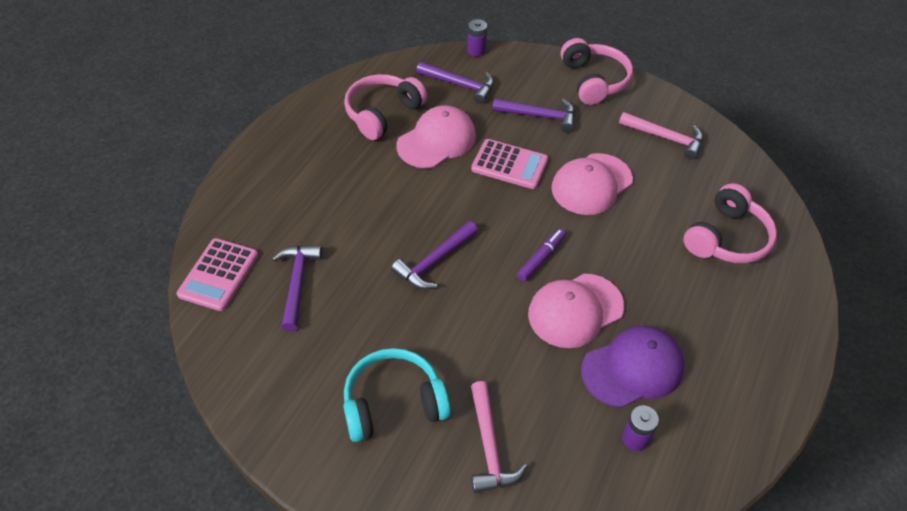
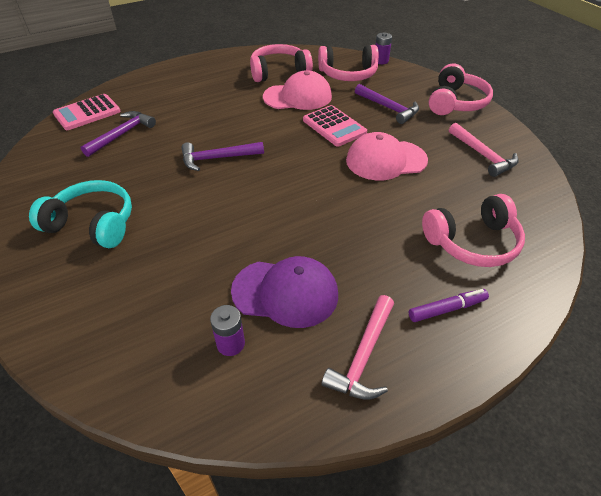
camera: 35 degrees right, 5 degrees down
purple hammer [416,62,494,104] -> pink headphones [318,45,379,81]
pink hammer [471,381,527,493] -> pink hammer moved to [321,295,394,400]
purple marker [517,229,566,281] -> purple marker moved to [409,289,489,322]
pink cap [528,274,624,348] -> none

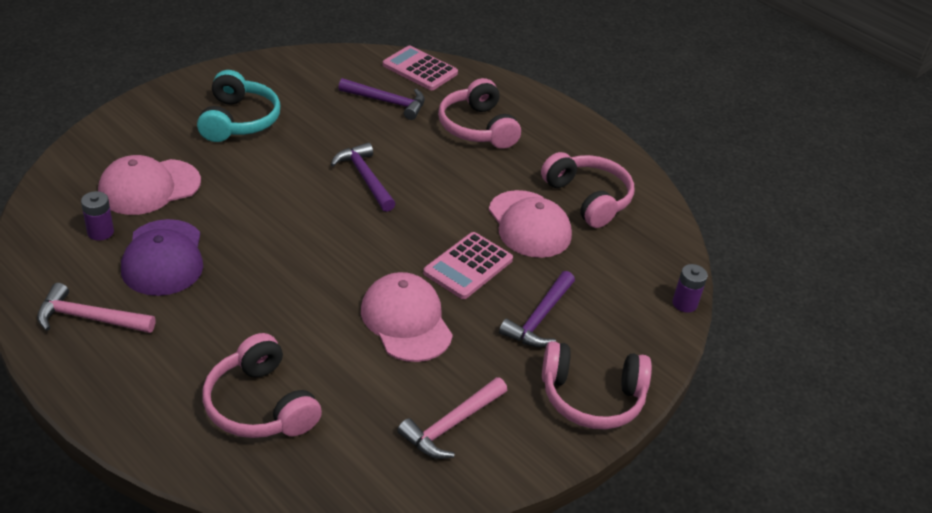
camera: 70 degrees right, 5 degrees down
pink headphones [318,45,379,81] -> pink headphones moved to [438,78,521,149]
purple marker [409,289,489,322] -> none
none -> pink cap [98,155,201,215]

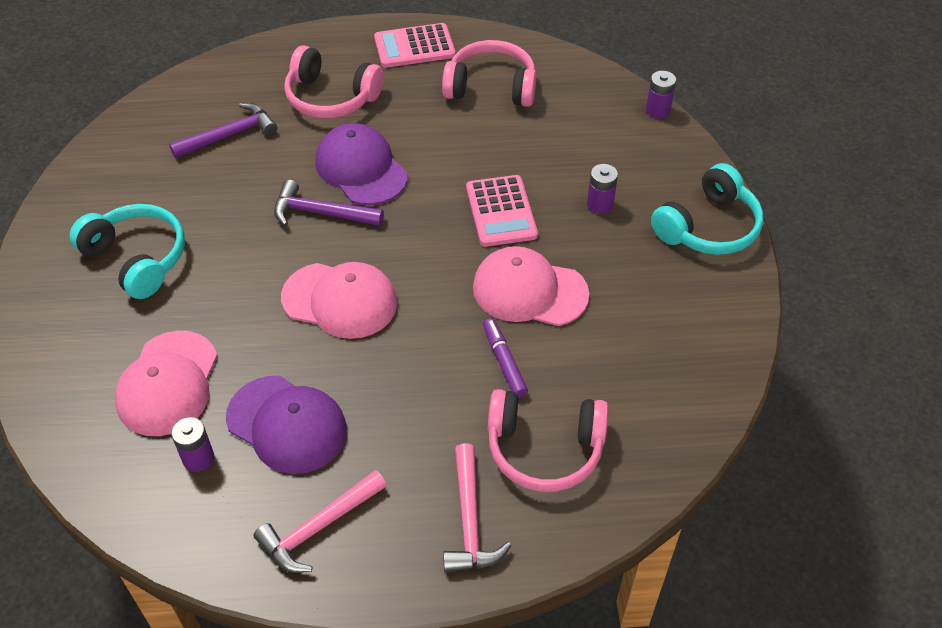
camera: 45 degrees left, 10 degrees up
pink calculator [383,46,458,90] -> pink calculator moved to [374,23,455,68]
pink hammer [397,377,507,459] -> pink hammer moved to [443,443,512,573]
pink cap [489,190,572,258] -> pink cap moved to [281,262,397,339]
purple hammer [499,271,575,347] -> purple battery [587,164,618,214]
pink headphones [542,341,652,429] -> turquoise headphones [651,163,763,255]
none -> purple cap [315,123,408,205]
none -> purple marker [483,318,528,398]

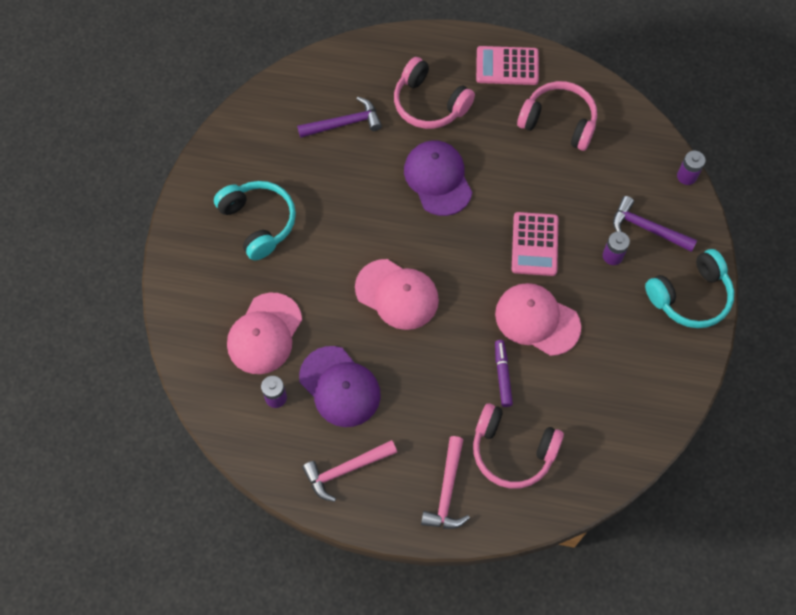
camera: 15 degrees right, 15 degrees up
purple hammer [274,180,384,226] -> purple hammer moved to [613,196,697,252]

